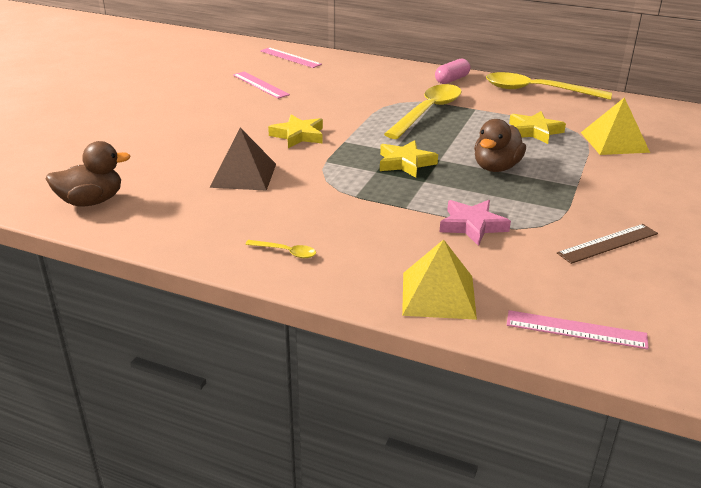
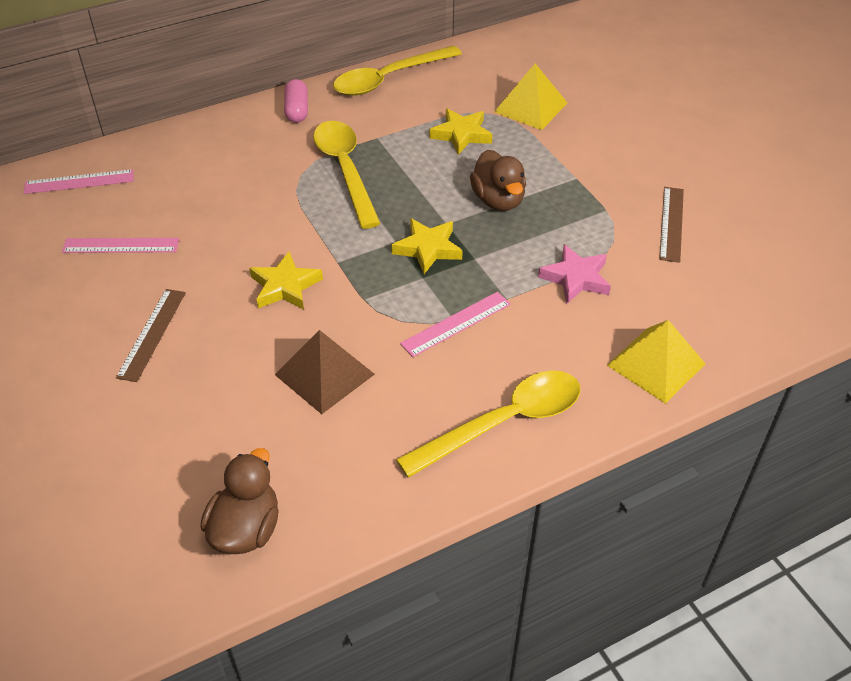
camera: 50 degrees left, 15 degrees up
yellow spoon [245,240,316,258] -> yellow spoon [396,371,580,478], size x2.42
pink ruler [507,310,649,350] -> pink ruler moved to [400,292,511,357]
none -> brown ruler [116,289,186,382]

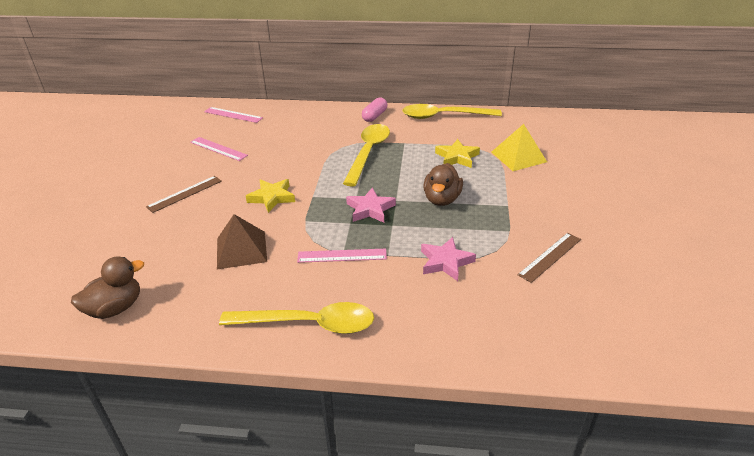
camera: 35 degrees right, 10 degrees down
yellow star [391,218,463,274] -> pink star [346,187,396,223]
yellow pyramid [607,320,706,404] -> none

